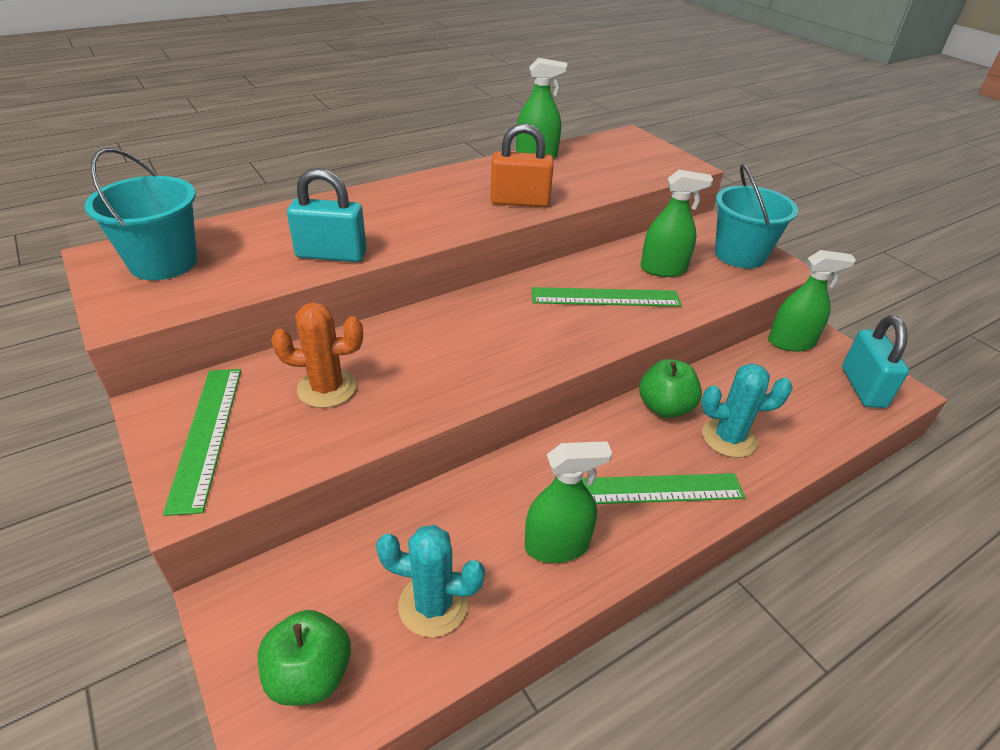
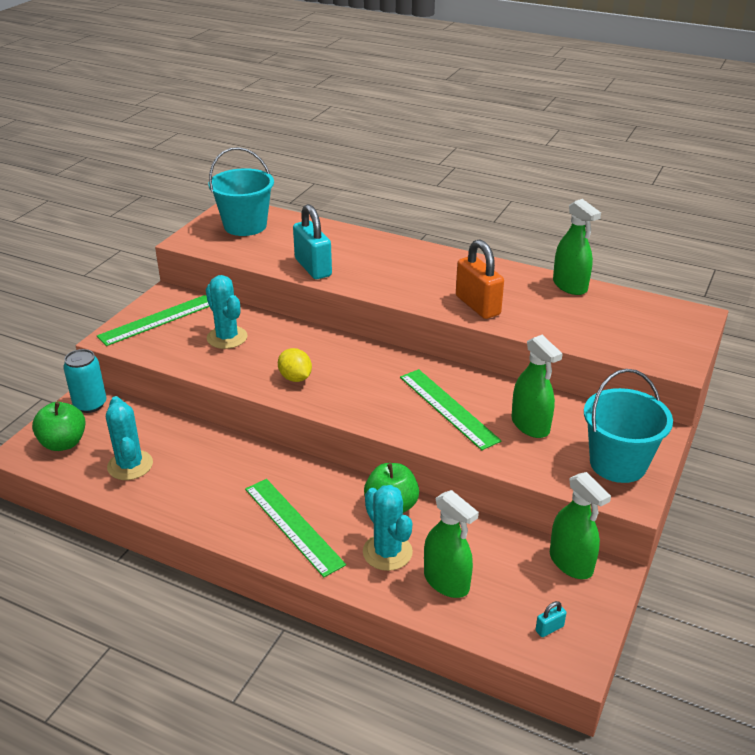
camera: 60 degrees right, 5 degrees down
orange cactus [271,302,363,408] -> turquoise cactus [206,275,248,349]
green spray bottle [525,441,612,563] -> green spray bottle moved to [424,490,479,598]
turquoise padlock [842,315,909,408] -> turquoise padlock [535,601,567,637], size x0.42
none -> turquoise can [63,349,106,413]
none -> yellow lemon [278,348,312,382]

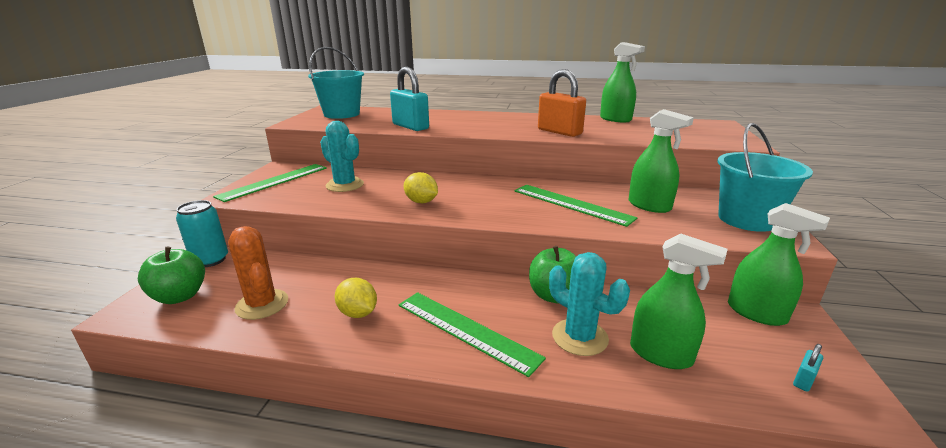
camera: 15 degrees left, 10 degrees down
turquoise cactus [106,396,153,480] -> orange cactus [228,226,288,320]
none -> yellow lemon [335,278,377,318]

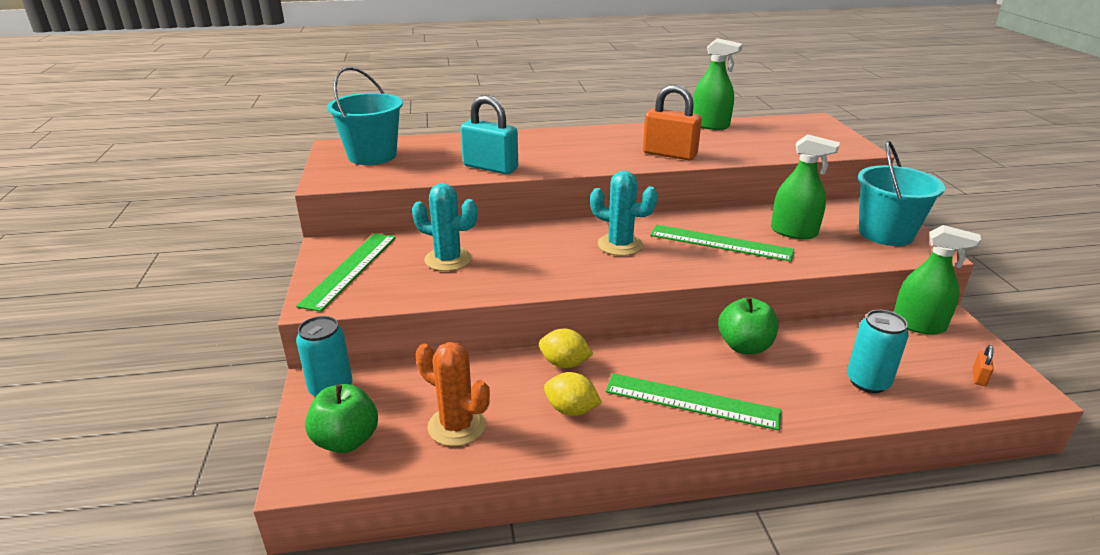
camera: 20 degrees left, 5 degrees up
yellow lemon [404,172,438,203] -> yellow lemon moved to [539,328,593,368]
turquoise cactus [549,252,630,356] -> turquoise cactus moved to [590,171,658,256]
green spray bottle [630,233,728,369] -> turquoise can [847,310,909,393]
turquoise padlock [793,344,823,392] -> orange padlock [973,345,994,386]

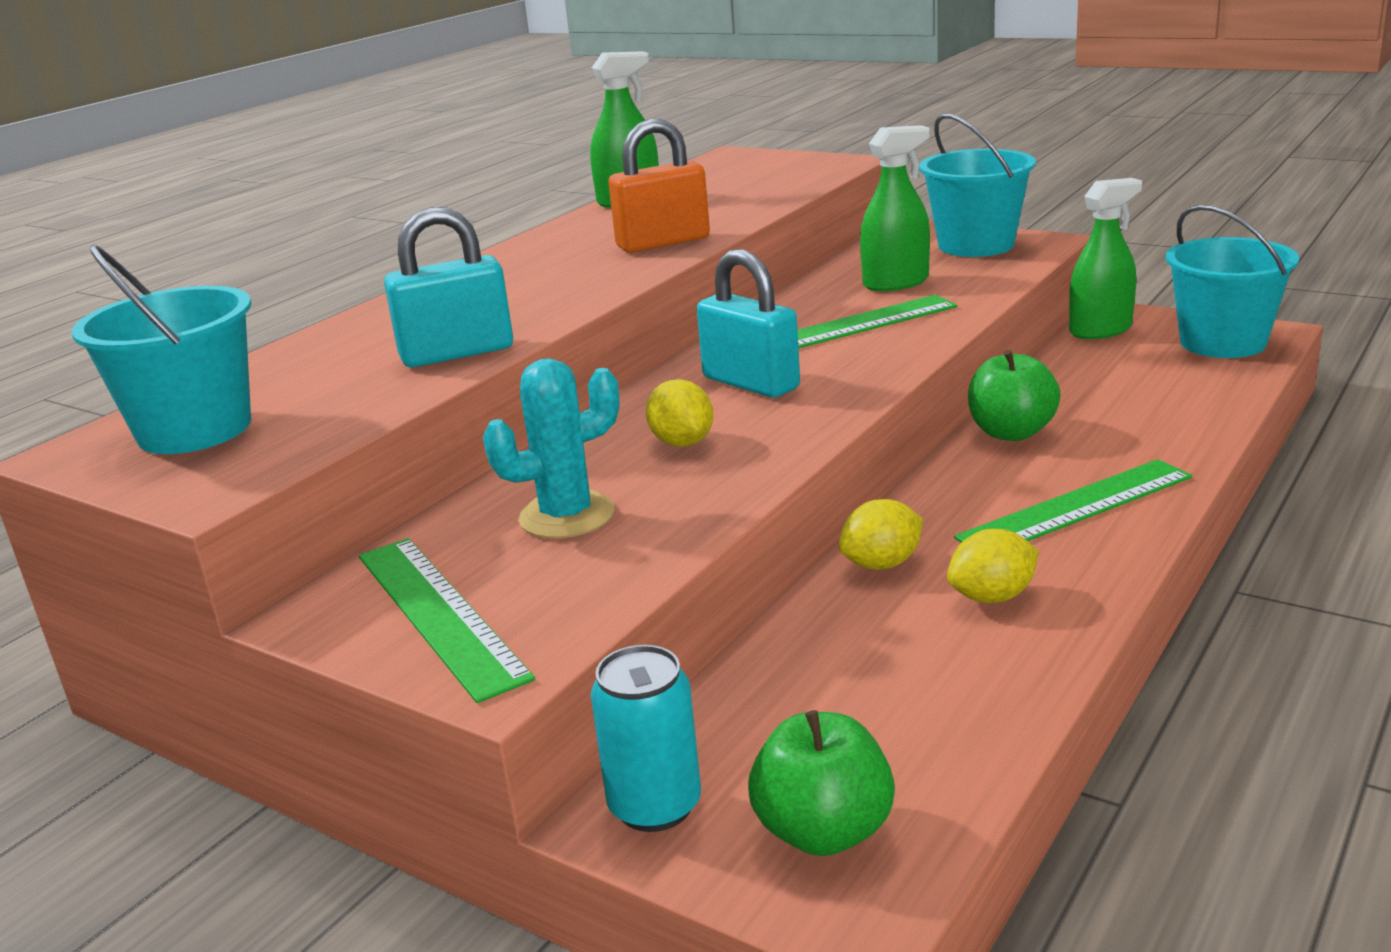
camera: 45 degrees left, 5 degrees down
orange cactus [415,342,490,446] -> none
turquoise cactus [590,171,658,256] -> turquoise padlock [697,249,800,398]
turquoise can [847,310,909,393] -> none
orange padlock [973,345,994,386] -> turquoise bucket [1166,205,1299,358]
none -> yellow lemon [646,379,713,447]

